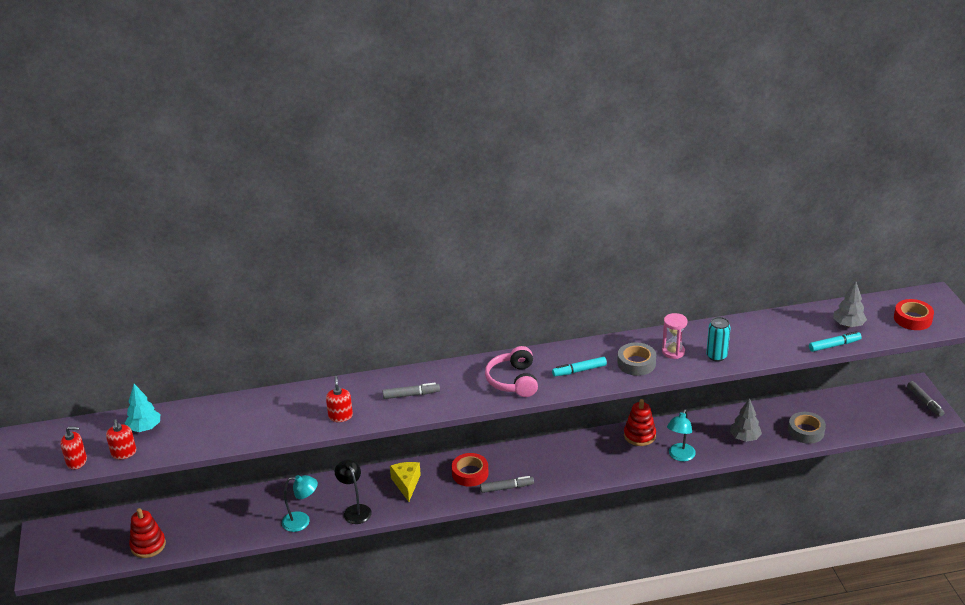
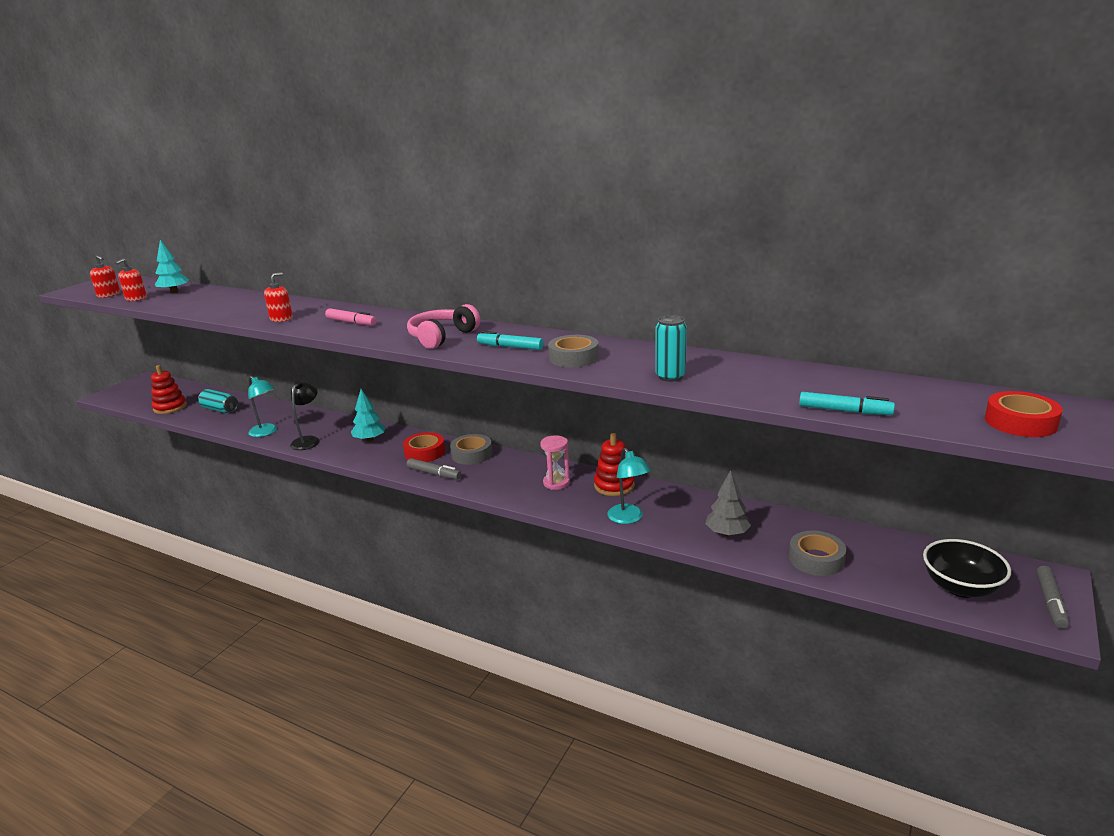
camera: 40 degrees right, 10 degrees down
grey marker [382,383,440,399] -> pink marker [325,308,377,325]
yellow cheese [390,462,421,502] -> turquoise tree [351,389,386,442]
pink hourglass [662,313,687,359] -> pink hourglass moved to [540,435,570,490]
turquoise lamp [667,409,696,461] -> turquoise lamp turned 90 degrees counterclockwise [607,448,651,524]
grey tree [833,281,867,327] -> none
none -> turquoise can [198,389,238,413]
none -> grey tape [450,434,492,465]
none -> black bowl [923,539,1011,598]

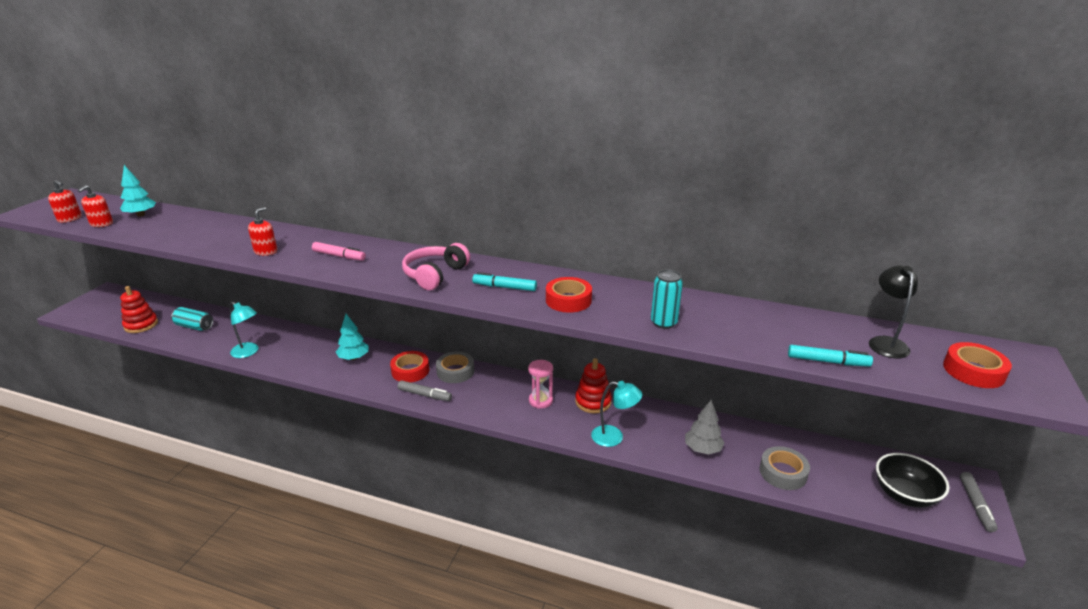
camera: 10 degrees left, 5 degrees up
black lamp [290,381,320,450] -> black lamp moved to [869,266,918,359]
grey tape [548,335,599,368] -> red tape [546,277,592,313]
turquoise lamp [607,448,651,524] -> turquoise lamp turned 45 degrees counterclockwise [591,381,642,447]

